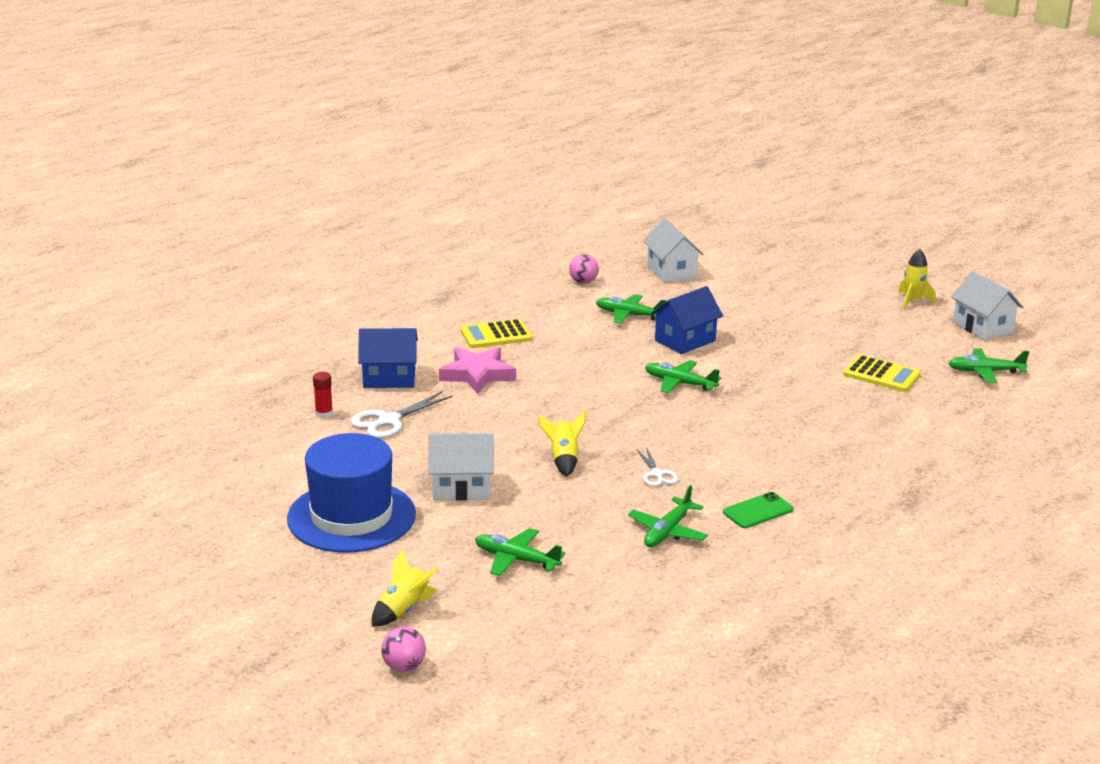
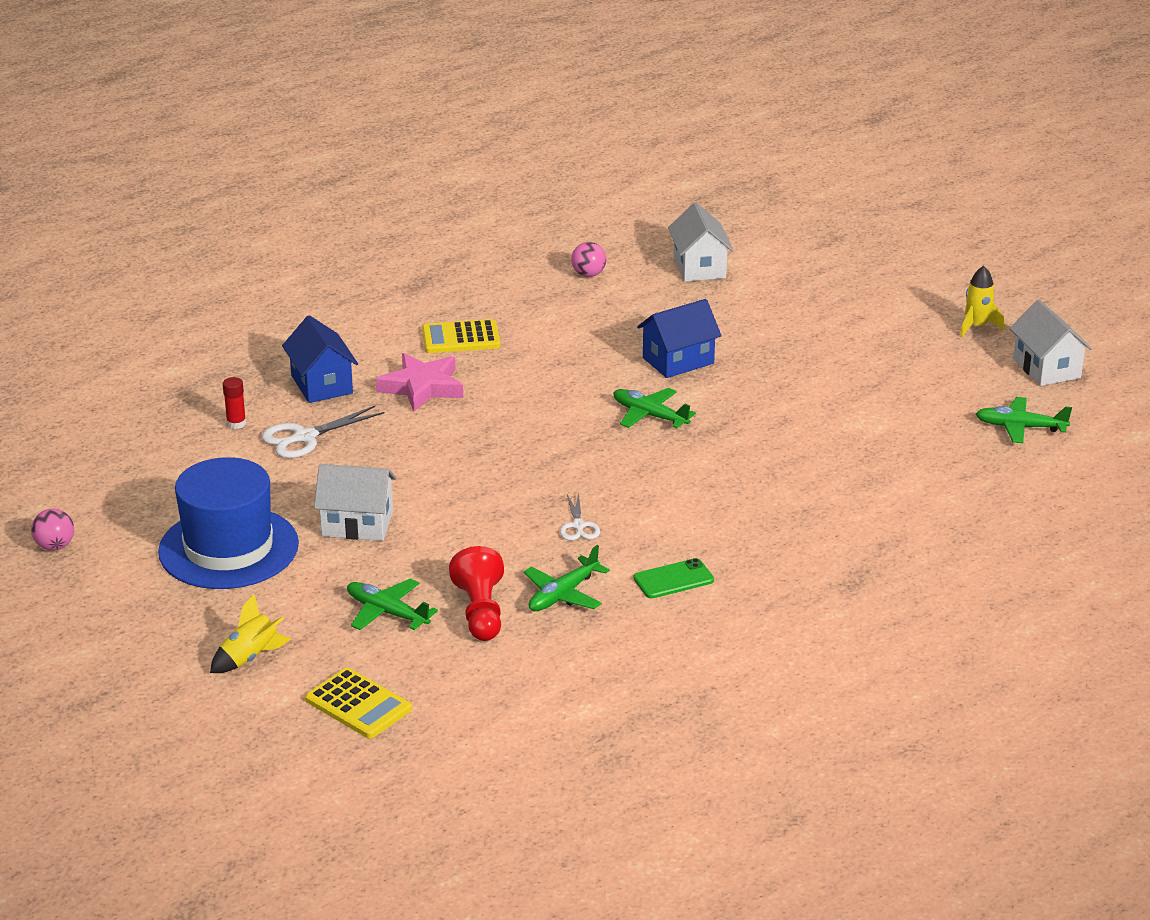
camera: 10 degrees right, 5 degrees up
blue house [358,328,418,388] -> blue house turned 60 degrees clockwise [282,315,358,403]
pink ball [381,627,426,672] -> pink ball moved to [31,509,74,550]
yellow rocket [538,410,586,477] -> none
green plane [596,294,666,323] -> none
yellow calculator [843,355,921,392] -> yellow calculator moved to [305,668,412,738]
none -> red pawn [449,546,504,641]

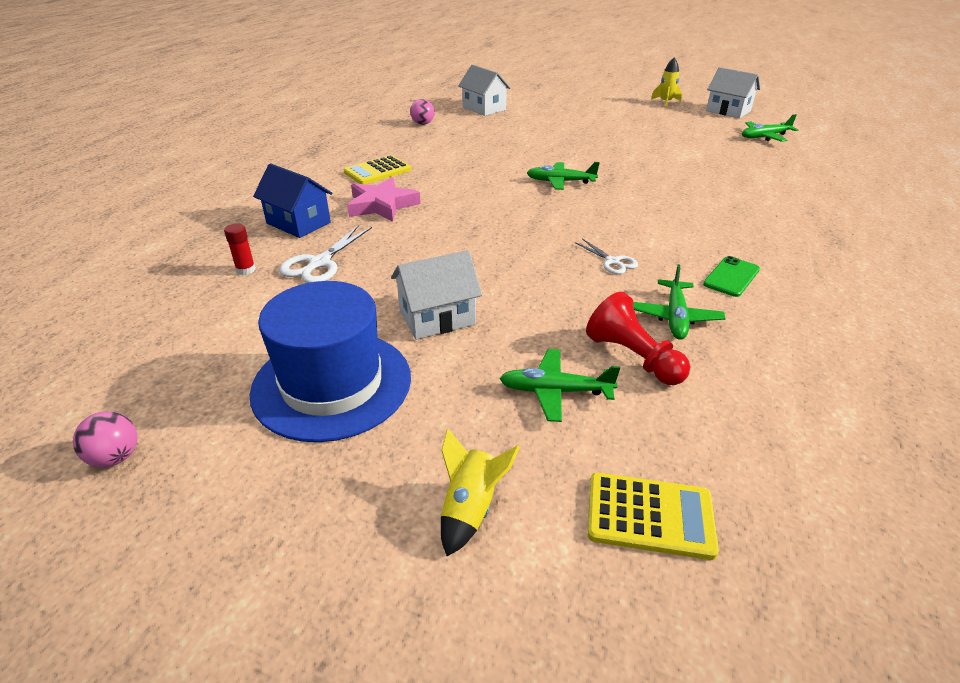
camera: 30 degrees left, 5 degrees up
blue house [637,299,722,378] -> none

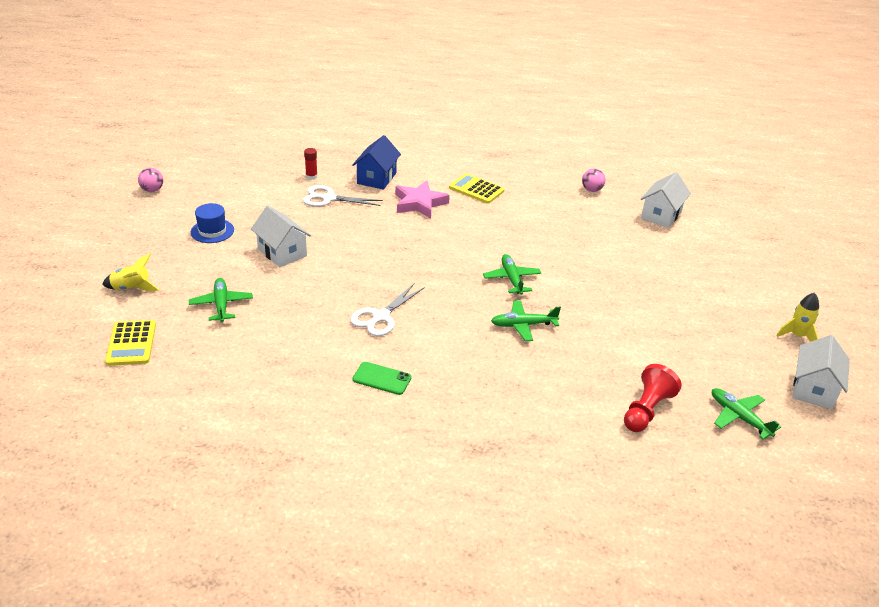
camera: 70 degrees right, 0 degrees up
blue hat [250,281,411,442] -> blue hat [191,203,234,243], size x0.50
white scissors [574,238,638,274] -> white scissors [350,284,425,336], size x1.61
red pawn [586,292,690,385] -> red pawn moved to [624,364,682,432]
green plane [633,264,726,340] -> green plane moved to [491,300,561,341]

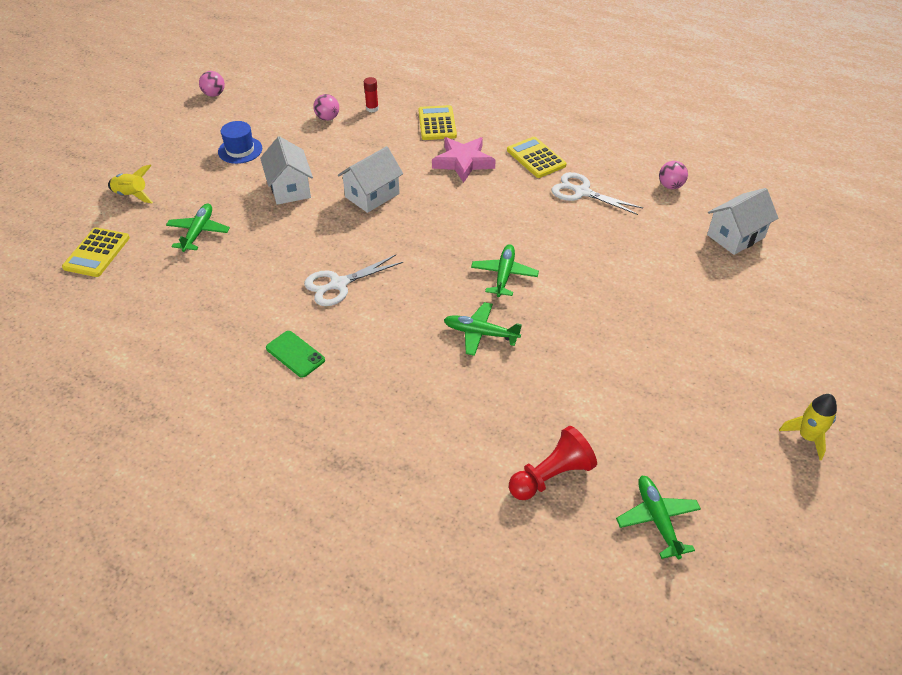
camera: 25 degrees right, 10 degrees up
white scissors [303,185,383,207] -> white scissors moved to [552,172,643,215]
blue house [352,135,401,190] -> yellow calculator [418,105,457,140]
white house [793,335,850,409] -> white house moved to [338,146,403,213]
none -> pink ball [313,94,339,121]

